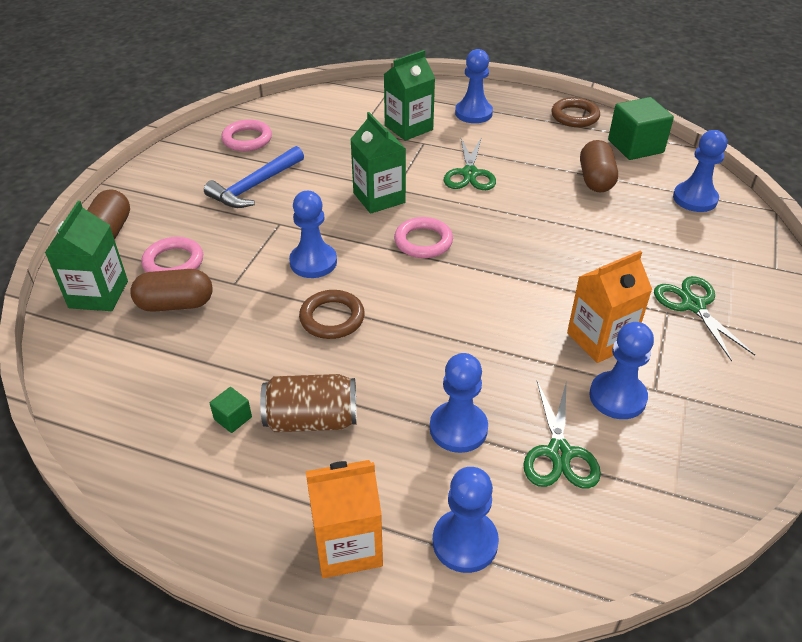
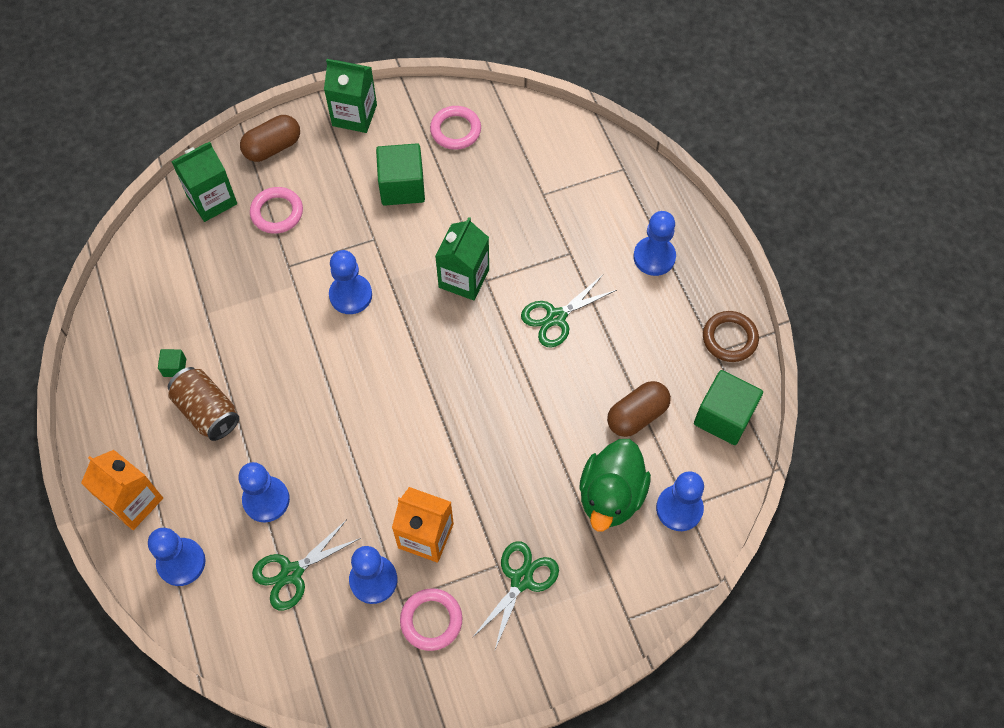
camera: 50 degrees right, 20 degrees up
brown capsule [130,269,212,312] -> none
blue hammer [204,146,304,208] -> green cube [376,143,425,205]
brown ring [299,290,365,339] -> none
green carton [384,50,435,141] -> green carton moved to [324,59,377,133]
pink ring [394,217,453,258] -> pink ring moved to [400,588,462,651]
none -> green duck [579,439,651,531]

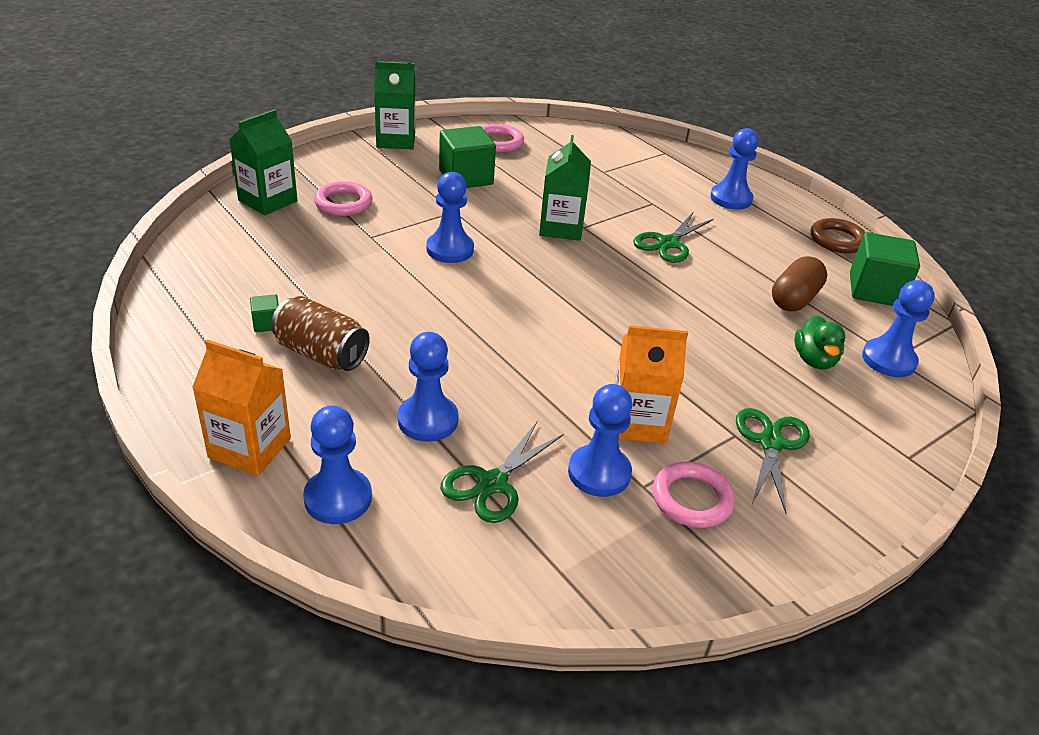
camera: 20 degrees left, 25 degrees down
brown capsule [240,115,300,162] -> none
green duck [579,439,651,531] -> green duck [794,315,845,370], size x0.61

